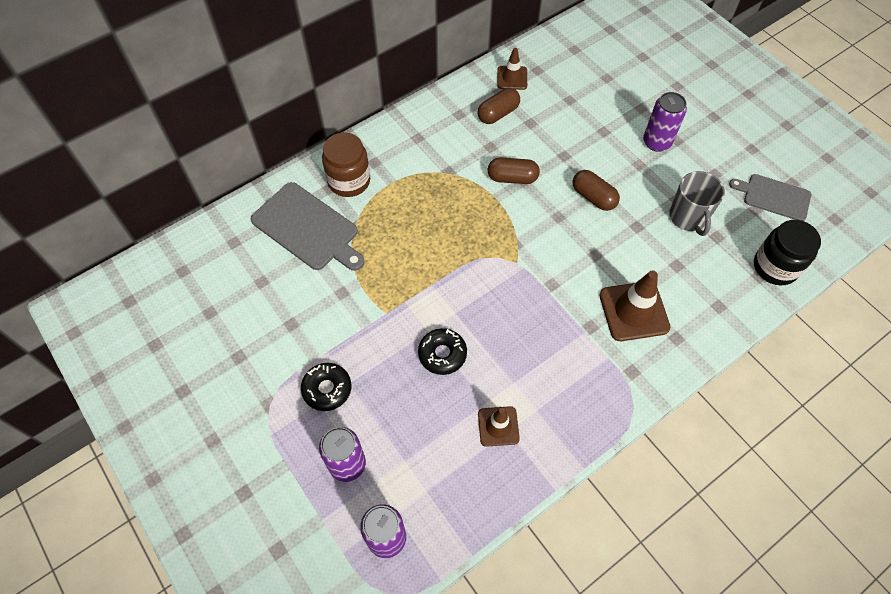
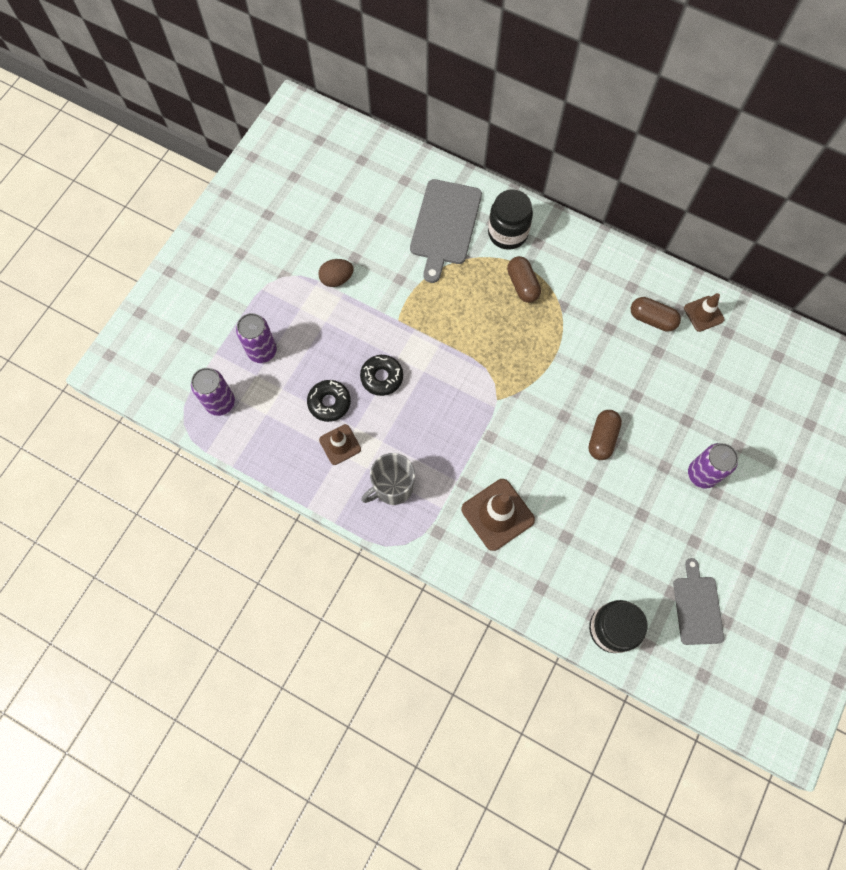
camera: 65 degrees right, 10 degrees up
black donut [301,363,351,411] -> black donut moved to [307,380,351,422]
brown jar [322,132,370,197] -> black jar [488,189,533,250]
brown capsule [488,157,540,184] -> brown capsule moved to [507,256,541,303]
grey mug [669,171,725,236] -> grey mug moved to [361,453,415,505]
none -> brown egg [318,259,354,287]

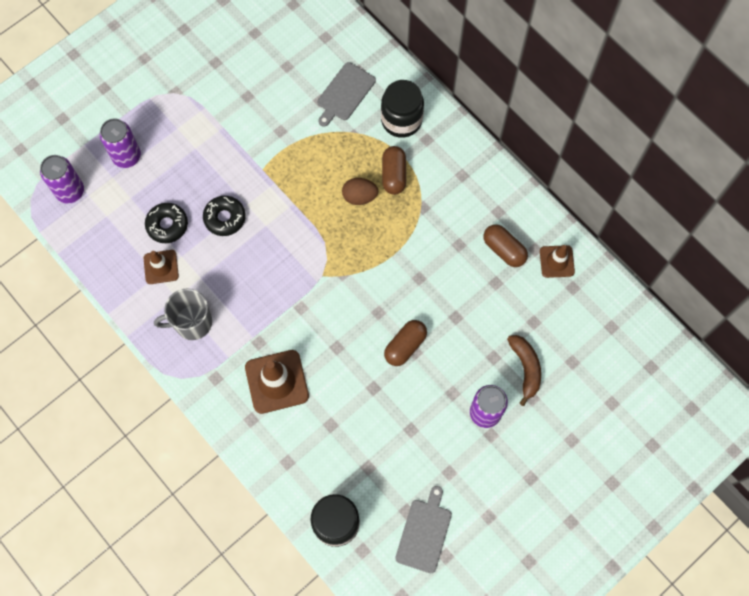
camera: 20 degrees right, 0 degrees up
brown egg [318,259,354,287] -> brown egg moved to [342,178,378,205]
grey cutting board [410,179,482,283] -> grey cutting board [317,62,376,127], size x0.64
none -> brown banana [507,335,541,406]

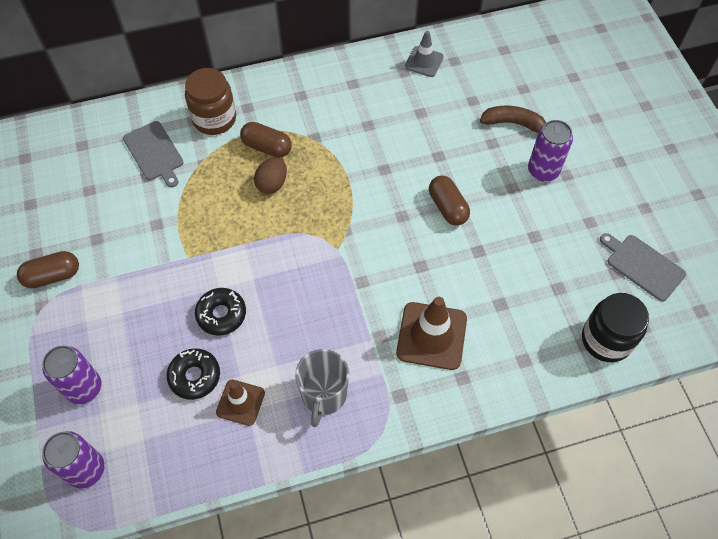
camera: 65 degrees left, 10 degrees down
black jar [381,80,424,138] -> brown jar [185,68,236,135]
brown capsule [484,224,528,267] -> brown capsule moved to [17,251,79,288]
brown traffic cone [540,245,575,278] -> grey traffic cone [405,31,444,77]

